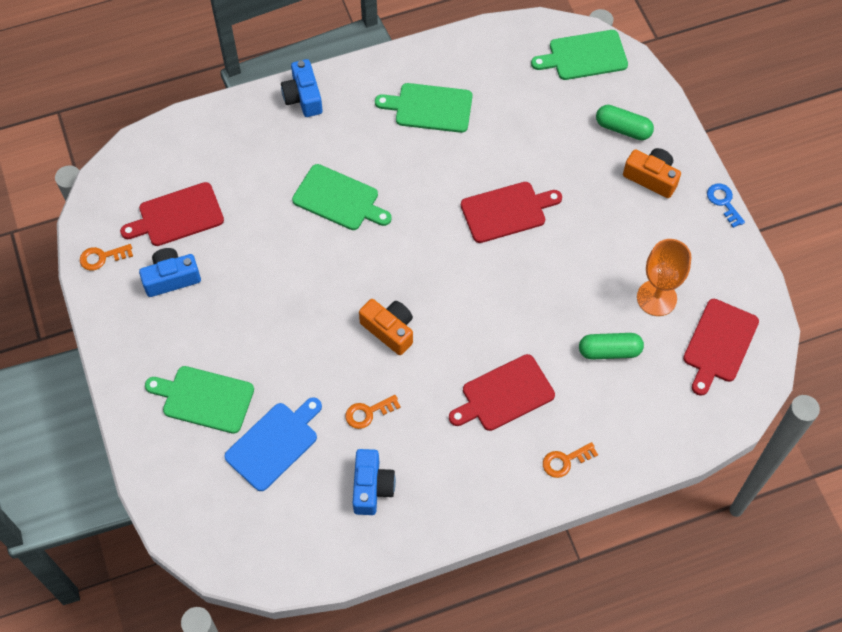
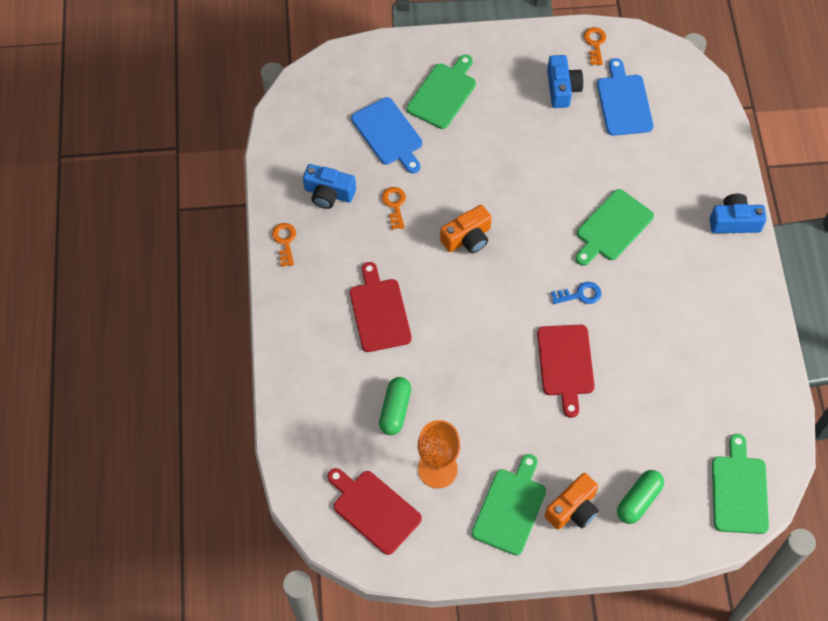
camera: 105 degrees right, 0 degrees up
red cutting board [120,182,224,246] -> blue cutting board [597,58,654,136]
green cutting board [375,83,473,133] -> green cutting board moved to [472,454,546,555]
orange key [543,442,598,478] -> orange key moved to [272,223,296,267]
blue key [707,184,745,228] -> blue key moved to [551,282,601,304]

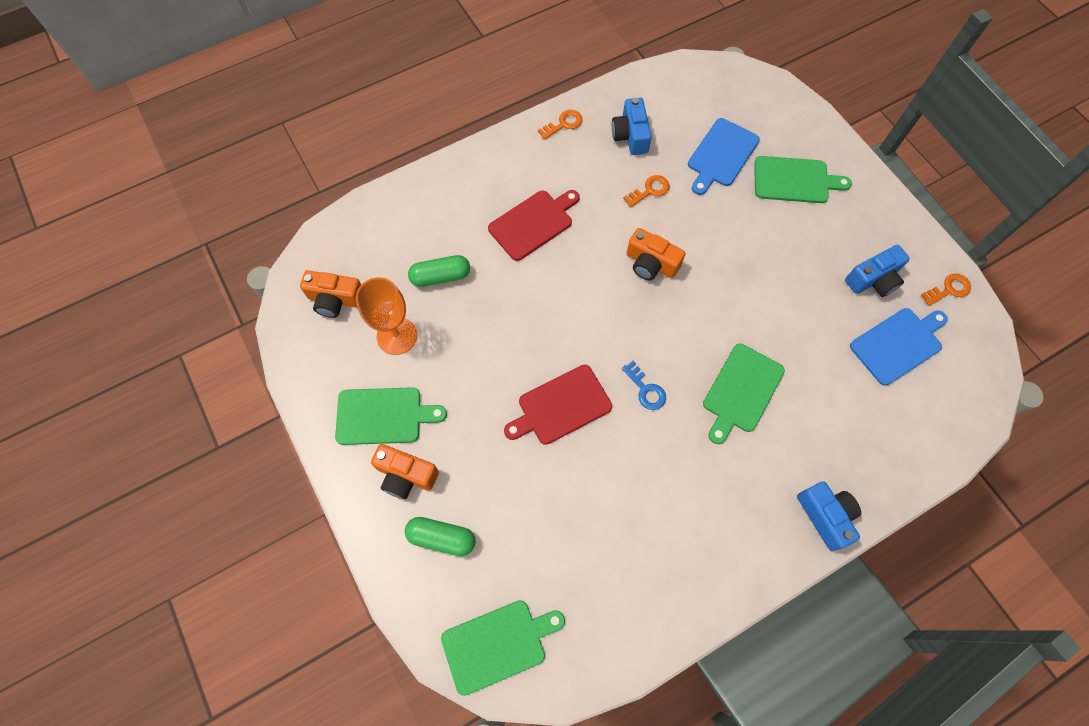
camera: 65 degrees right, 5 degrees up
red cutting board [328,468,422,555] -> orange camera [300,270,361,318]
green cutting board [576,189,654,266] -> green cutting board turned 75 degrees counterclockwise [703,344,785,444]

